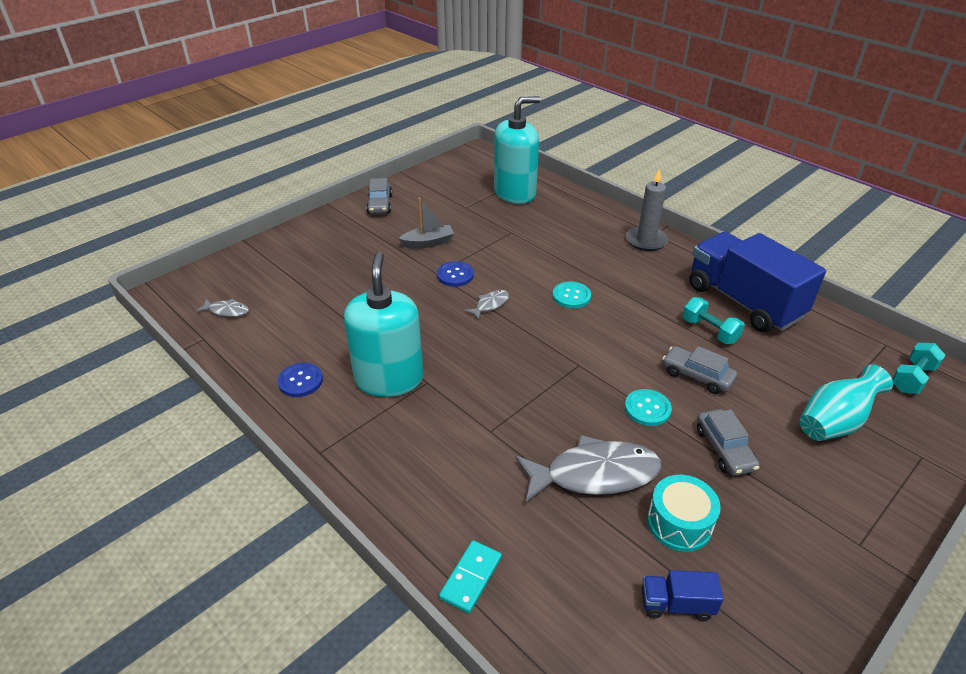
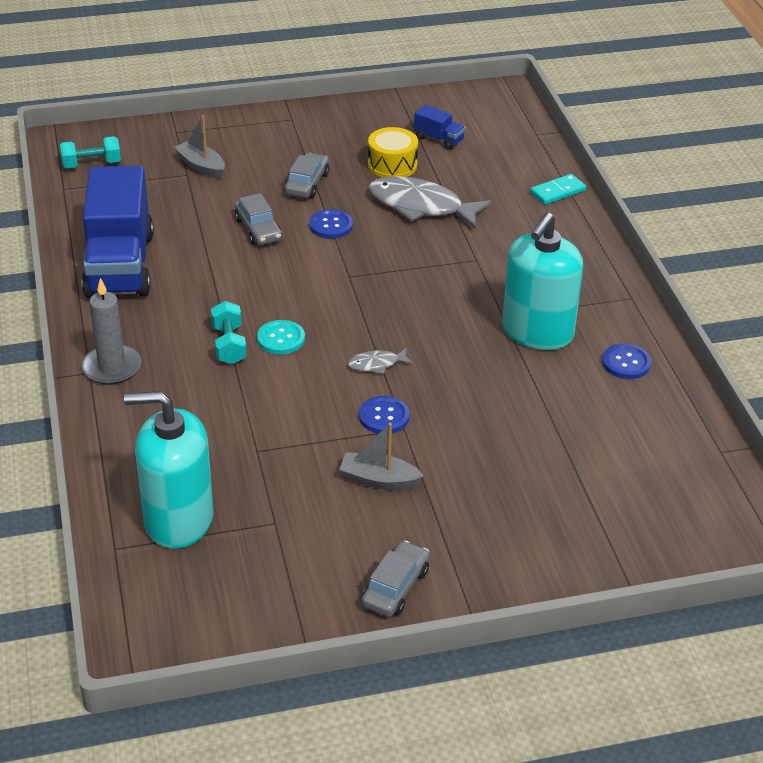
camera: 150 degrees left, 0 degrees up
grey fish [196,299,249,317] -> none
turquoise button [625,389,672,426] -> blue button [309,209,353,239]
turquoise drum [647,475,721,552] -> yellow drum [368,127,418,177]
turquoise dumbbell [682,297,745,344] -> turquoise dumbbell moved to [211,301,247,365]
turquoise vase [800,364,893,441] -> grey boat [174,115,225,179]

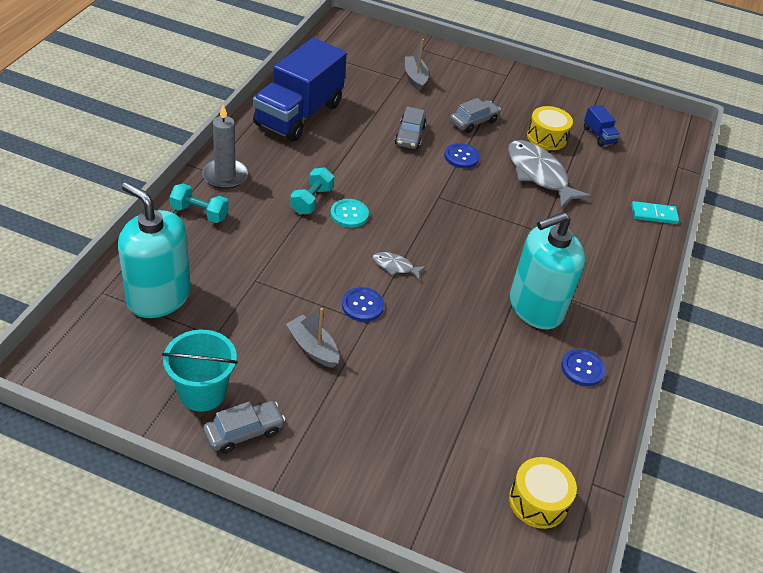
camera: 30 degrees right, 5 degrees up
turquoise dumbbell [60,136,121,169] -> turquoise dumbbell moved to [170,183,229,223]
none -> turquoise bucket [162,330,238,412]
none -> yellow drum [509,457,577,529]

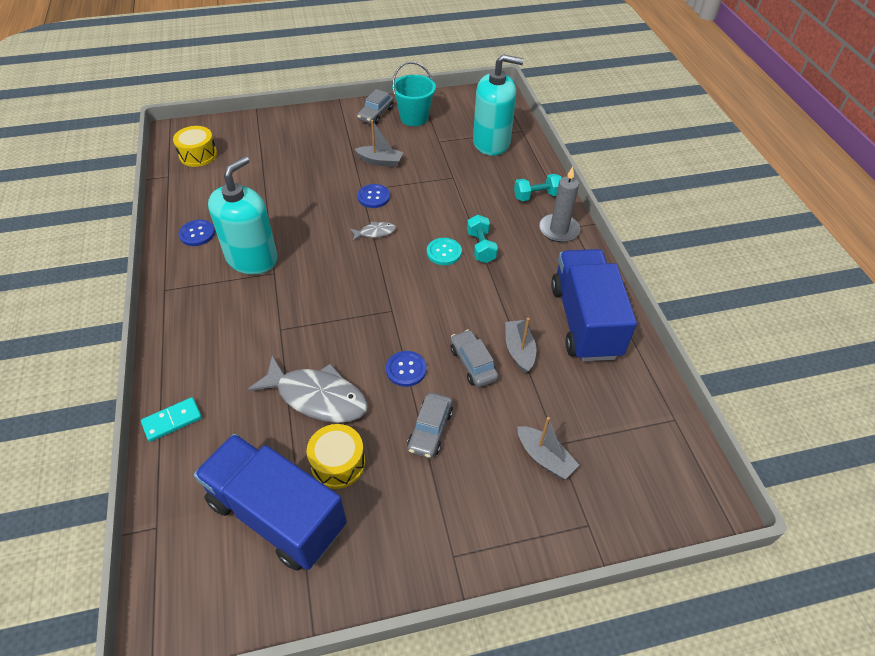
camera: 150 degrees right, 5 degrees up
blue truck [584,105,620,147] -> blue truck [194,434,347,571], size x2.44
none -> grey boat [505,318,536,374]

